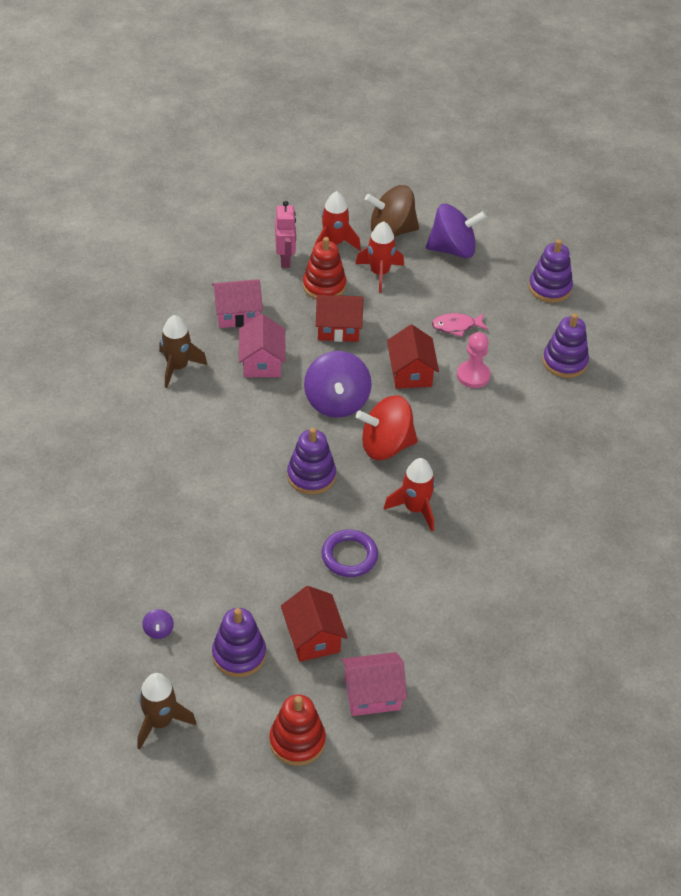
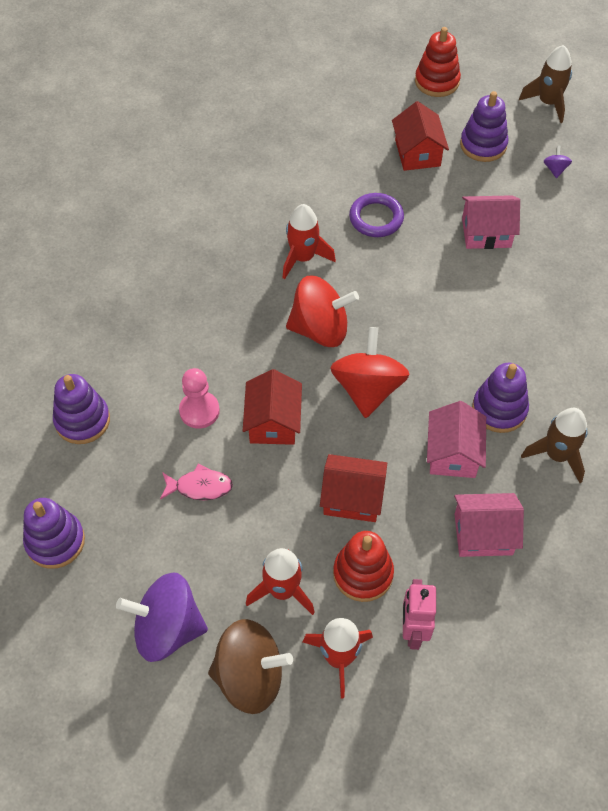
camera: 170 degrees left, 10 degrees up
purple stacking toy [287,428,336,495] -> purple stacking toy moved to [472,363,529,433]
purple spinning top [304,351,372,418] -> red spinning top [330,327,410,418]
pink house [342,652,407,716] -> pink house moved to [462,195,520,249]

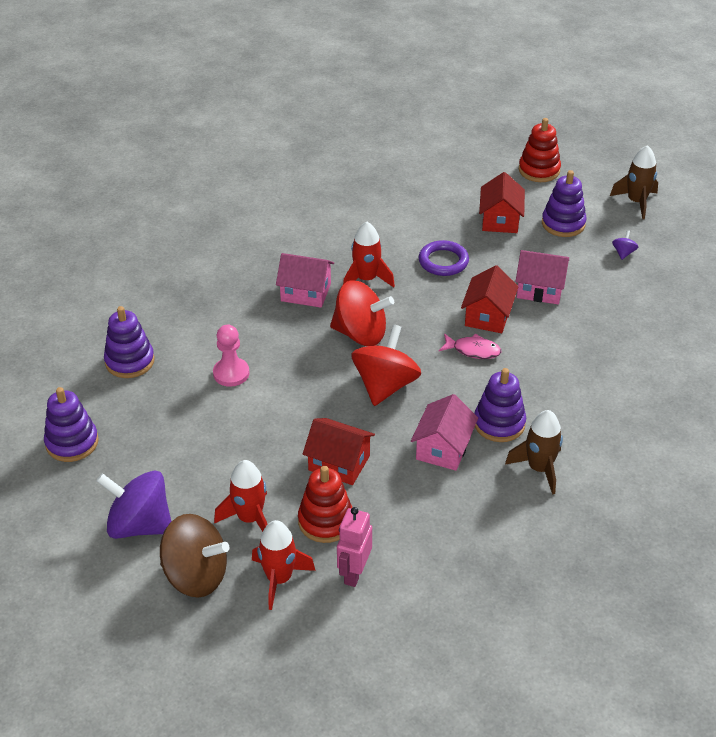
camera: 15 degrees right, 15 degrees down
pink fish [160,464,233,500] -> pink fish moved to [439,333,501,359]
red house [243,369,302,445] -> red house moved to [461,265,519,333]
pink house [454,493,524,557] -> pink house moved to [276,253,334,308]

